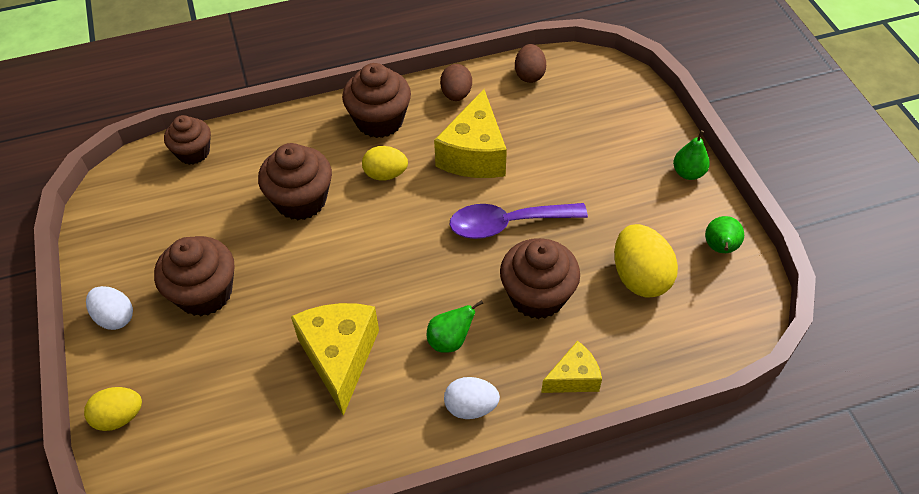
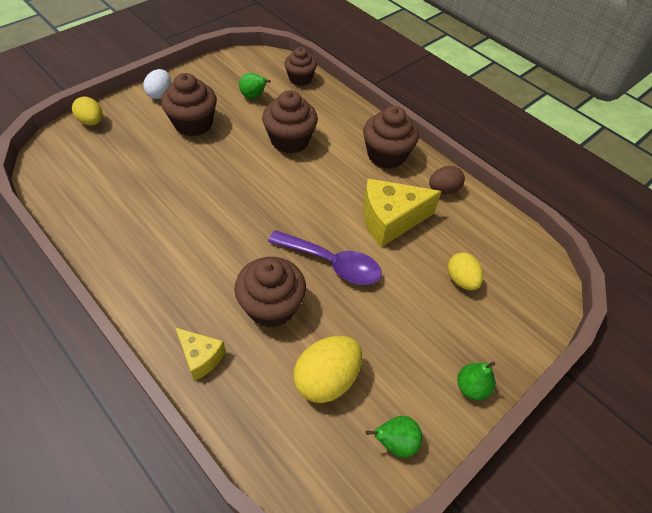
camera: 60 degrees right, 0 degrees up
yellow cheese [291,303,379,416] -> none
yellow egg [362,146,408,181] -> yellow egg moved to [447,253,483,290]
green pear [427,300,484,353] -> green pear moved to [239,73,271,99]
white egg [444,377,500,419] -> none
purple spoon [450,203,588,239] -> purple spoon turned 150 degrees clockwise [268,230,382,285]
brown egg [515,44,546,83] -> none

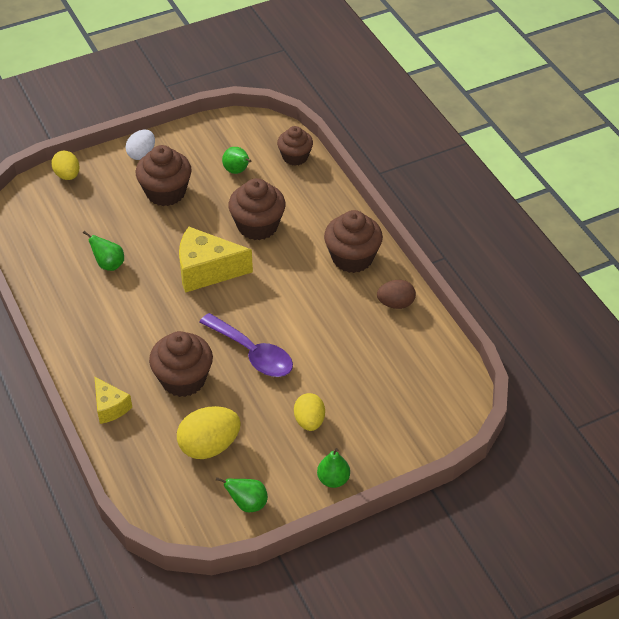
camera: 20 degrees right, 5 degrees down
yellow cheese [363,179,442,247] -> yellow cheese moved to [179,227,253,293]
yellow egg [447,253,483,290] -> yellow egg moved to [294,393,325,431]
none -> green pear [83,231,124,271]

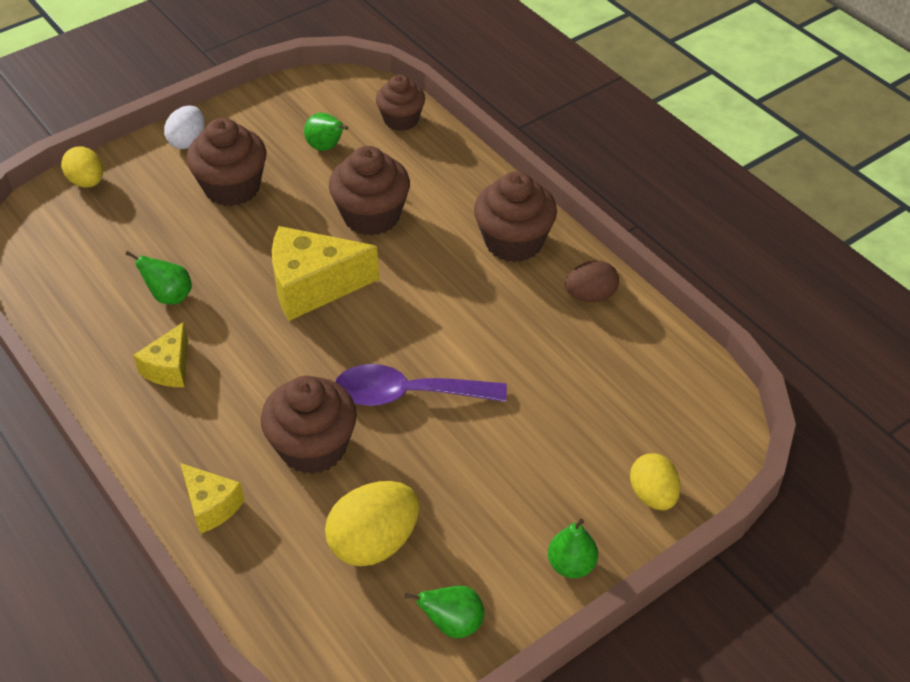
camera: 10 degrees left, 0 degrees up
purple spoon [200,313,293,377] -> purple spoon turned 150 degrees clockwise [335,364,507,406]
yellow egg [294,393,325,431] -> yellow egg moved to [630,453,681,510]
none -> yellow cheese [133,322,188,387]

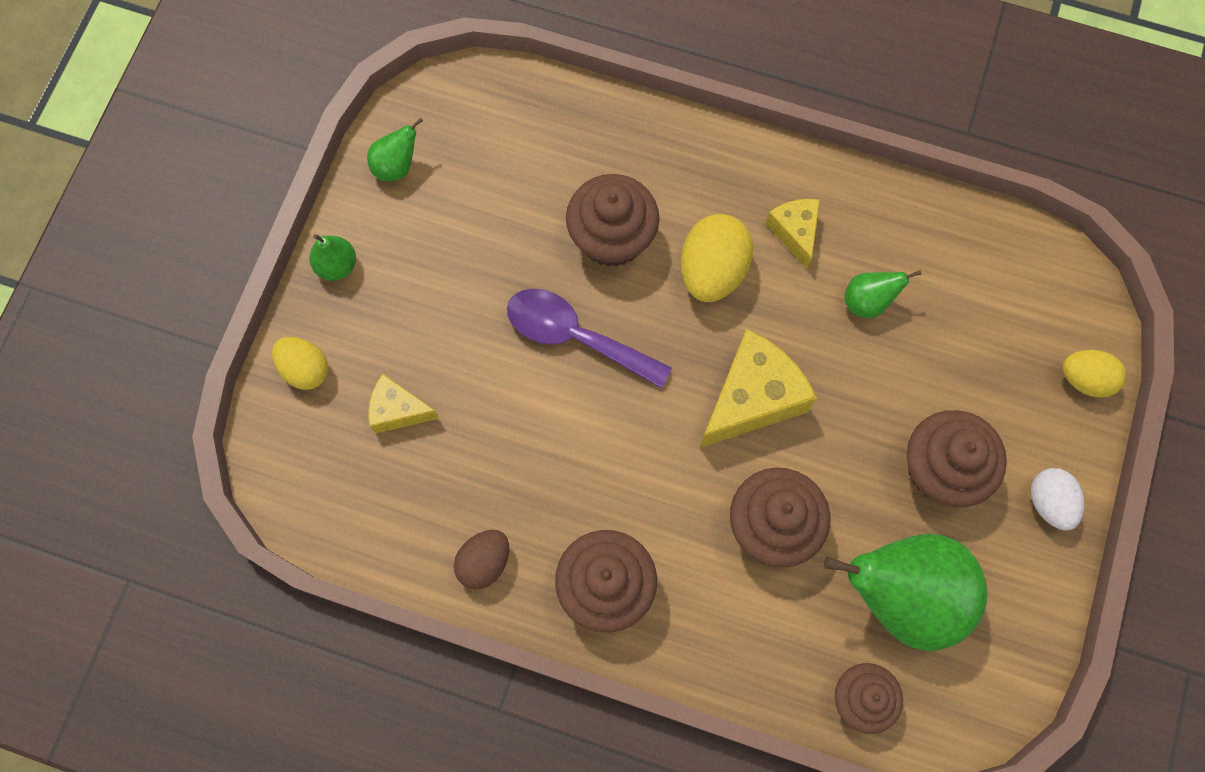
camera: 145 degrees right, 25 degrees up
yellow cheese [180,463,245,534] -> yellow cheese moved to [368,374,439,434]
green pear [304,113,348,151] -> green pear [824,534,987,651], size x2.28
yellow egg [325,481,419,566] -> yellow egg moved to [681,214,753,302]
purple spoon [335,364,507,406] -> purple spoon turned 120 degrees counterclockwise [507,289,672,389]

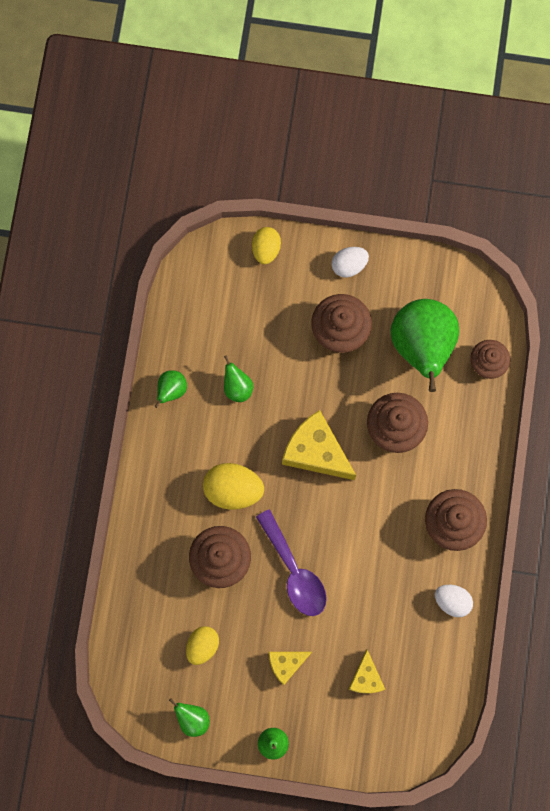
camera: 100 degrees left, 5 degrees up
yellow egg [272,337,328,390] -> yellow egg moved to [186,626,219,665]
brown egg [454,530,509,590] -> white egg [435,585,473,617]
purple spoon [507,289,672,389] -> purple spoon turned 45 degrees counterclockwise [256,509,327,616]
yellow cheese [765,199,820,269] -> yellow cheese moved to [269,652,312,685]
none -> green pear [154,370,187,408]

